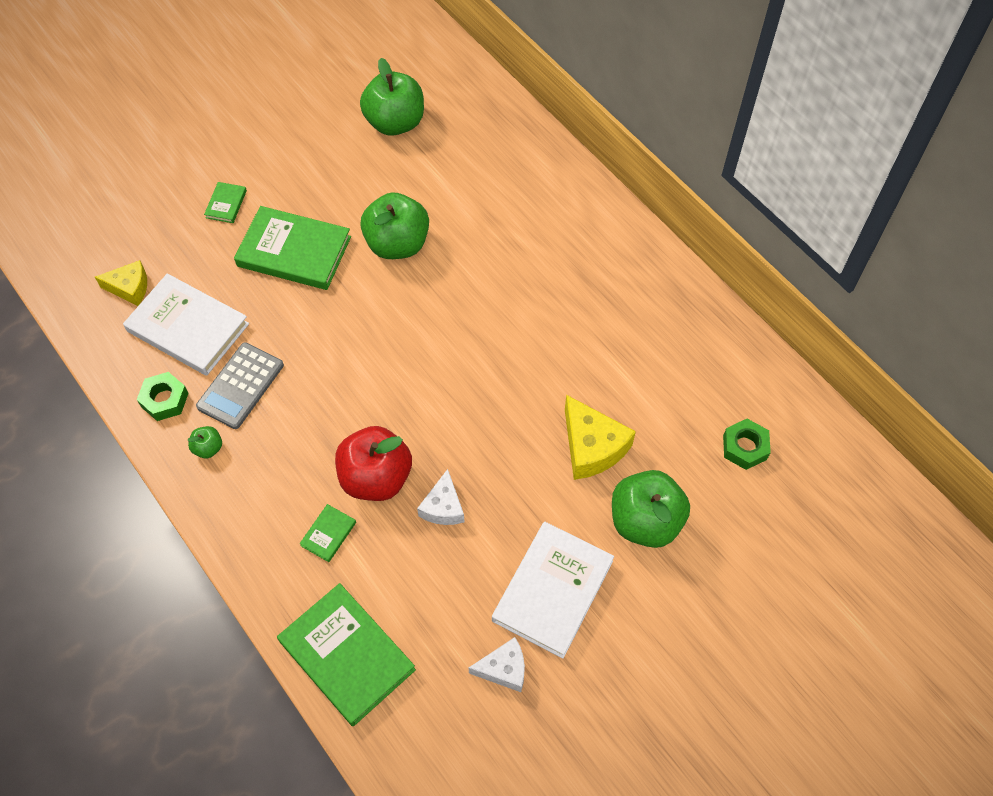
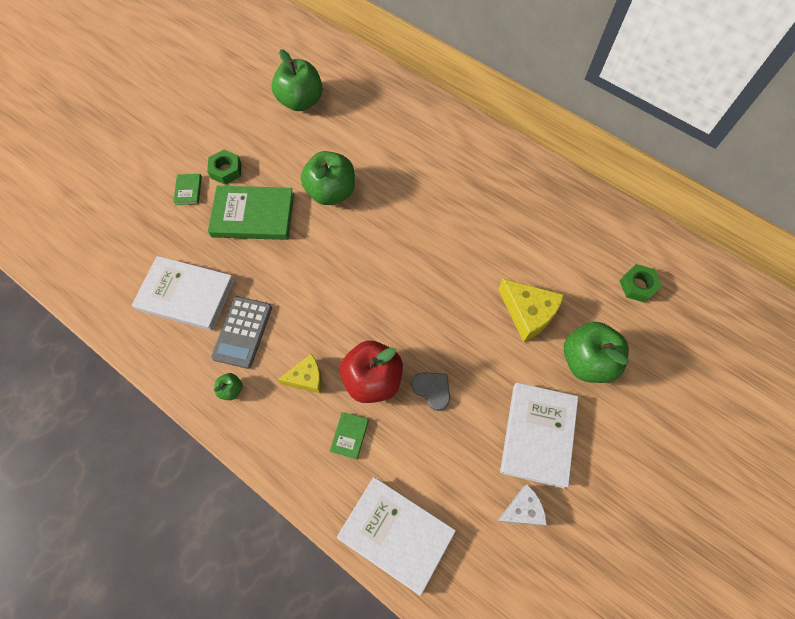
camera: 15 degrees left, 5 degrees up
yellow cheese [95,260,147,306] -> yellow cheese moved to [278,354,322,393]
green nut [137,372,189,421] -> green nut moved to [207,150,241,185]
green book [277,583,416,726] -> white book [337,477,456,595]
white cheese [417,469,464,525] -> grey heart [411,372,450,411]

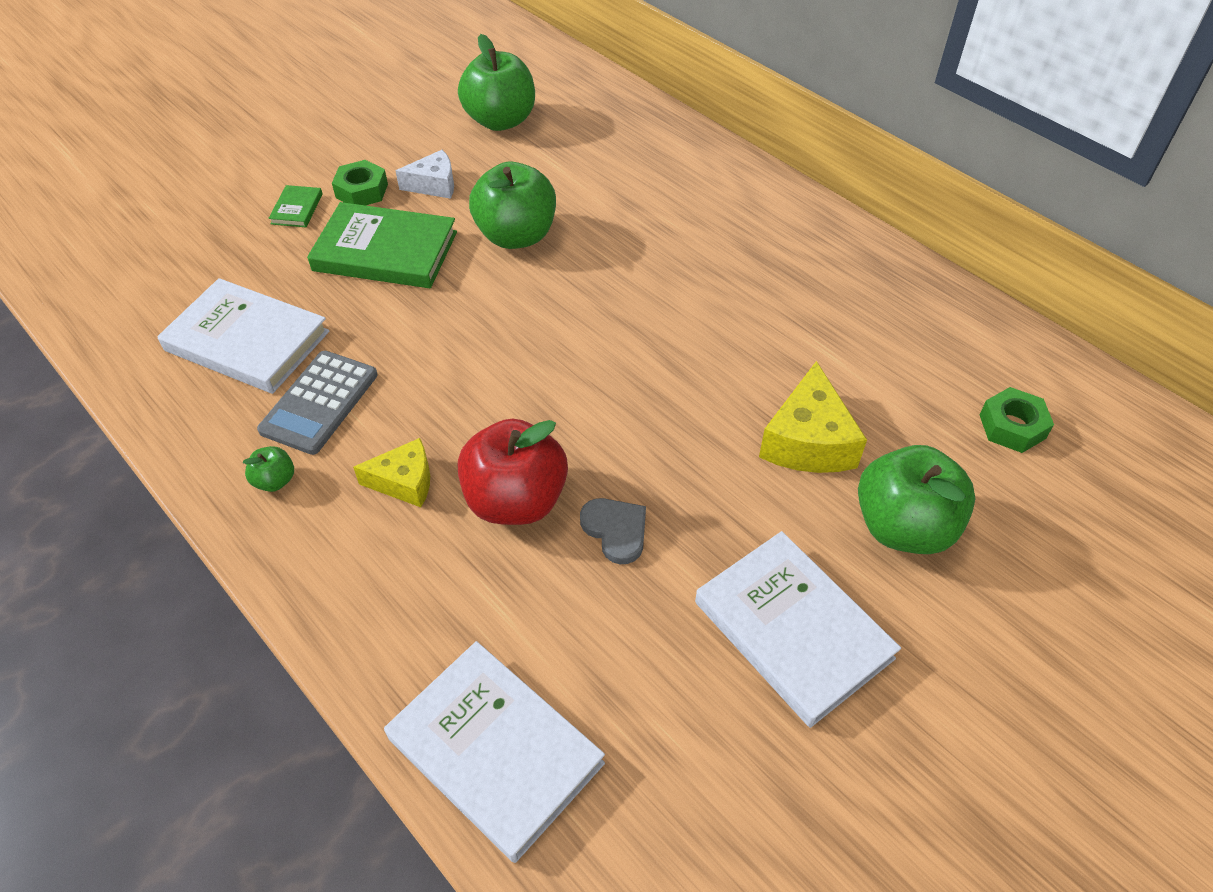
camera: 10 degrees right, 15 degrees down
green book [330,412,369,459] -> none
white cheese [497,484,547,526] -> white cheese moved to [396,150,454,199]
yellow cheese [498,279,564,342] -> yellow cheese turned 45 degrees clockwise [759,361,867,473]
white book [500,383,578,488] -> white book turned 60 degrees counterclockwise [695,531,901,728]

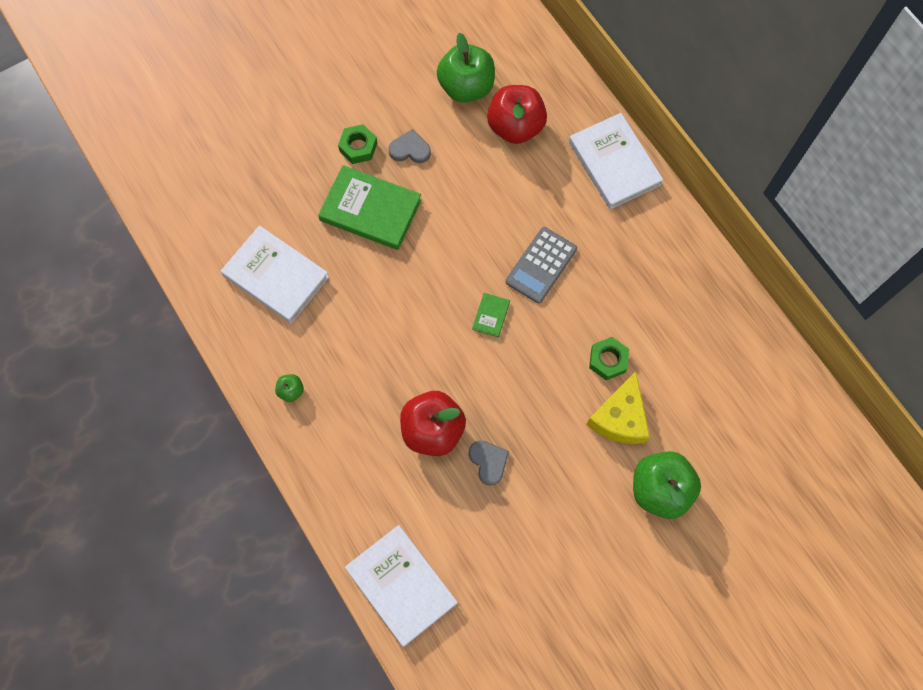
camera: 10 degrees right, 20 degrees up
grey calculator [257,351,378,455] -> grey calculator moved to [506,227,577,303]
green book [269,185,323,227] -> green book moved to [472,293,510,338]
yellow cheese [353,438,430,507] -> none
white cheese [396,150,454,199] -> grey heart [389,129,431,163]
green apple [469,162,556,249] -> none
white book [695,531,901,728] -> white book moved to [569,113,663,209]
green nut [979,387,1054,453] -> green nut moved to [589,337,629,380]
none -> red apple [487,85,547,144]

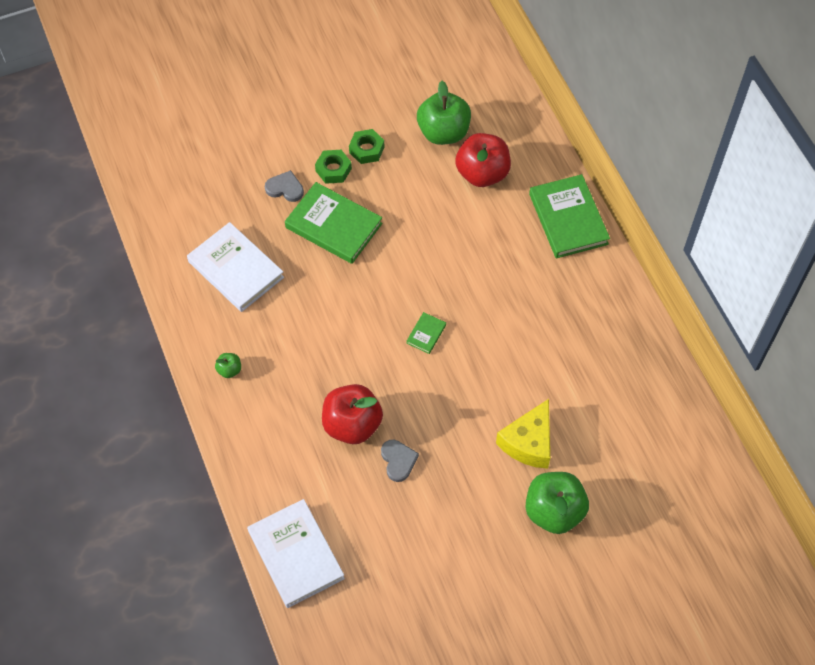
camera: 10 degrees right, 10 degrees down
grey heart [389,129,431,163] -> grey heart moved to [265,170,304,202]
grey calculator [506,227,577,303] -> none
white book [569,113,663,209] -> green book [529,174,610,258]
green nut [589,337,629,380] -> green nut moved to [349,129,384,164]

